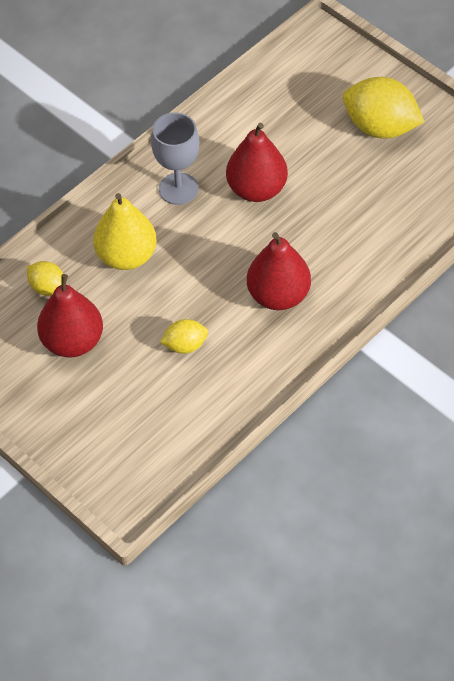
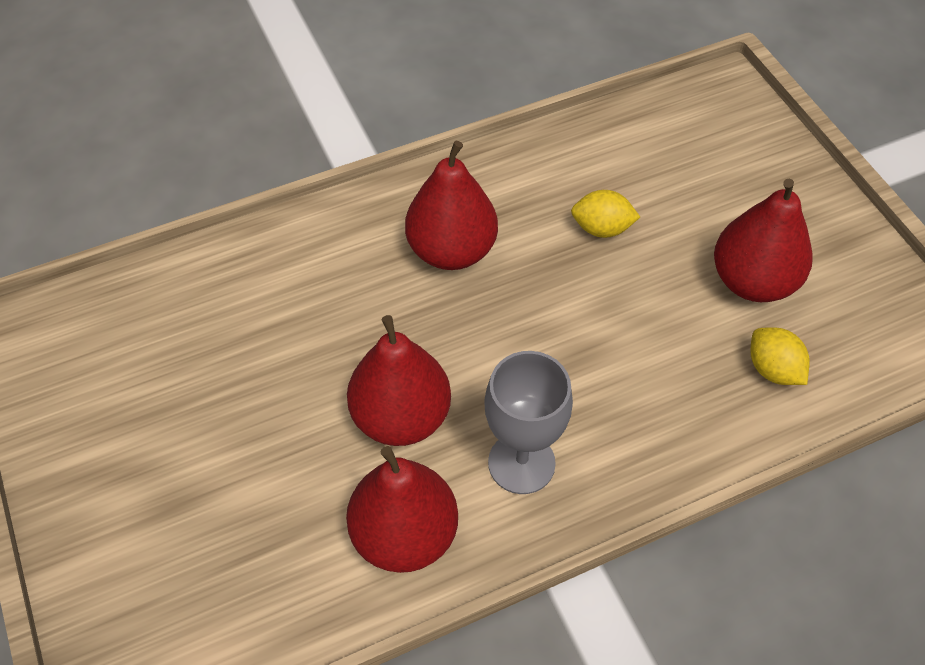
camera: 160 degrees left, 0 degrees up
yellow pear [93,193,157,270] -> none
yellow lemon [343,77,424,138] -> none
none -> red pear [346,446,458,573]

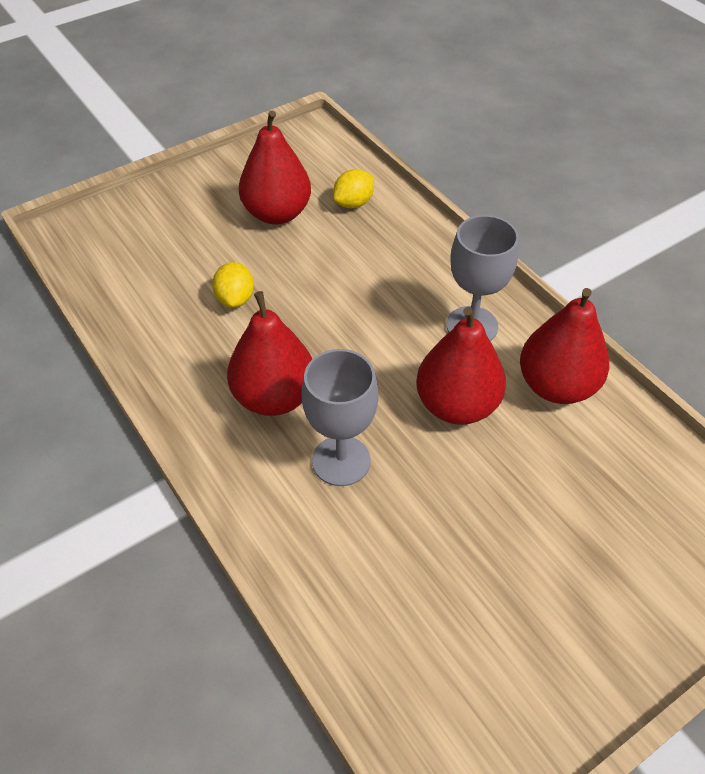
camera: 100 degrees left, 5 degrees down
none -> grey goblet [302,349,379,486]

